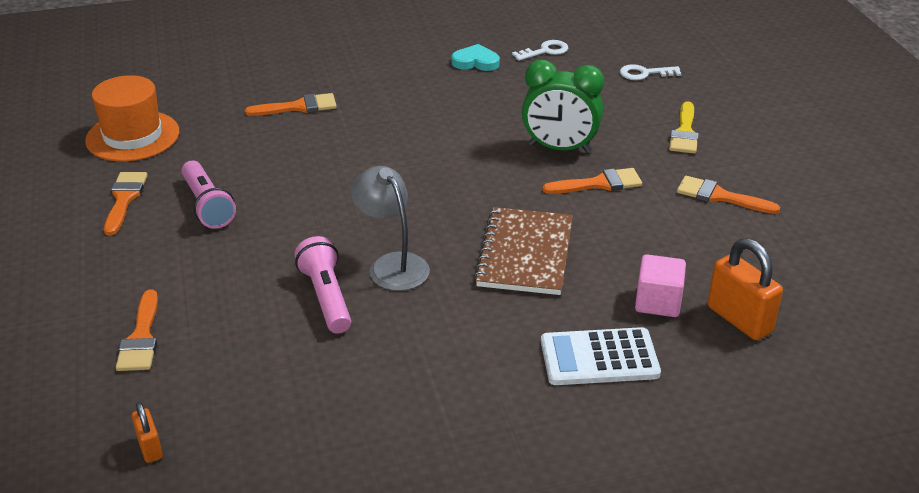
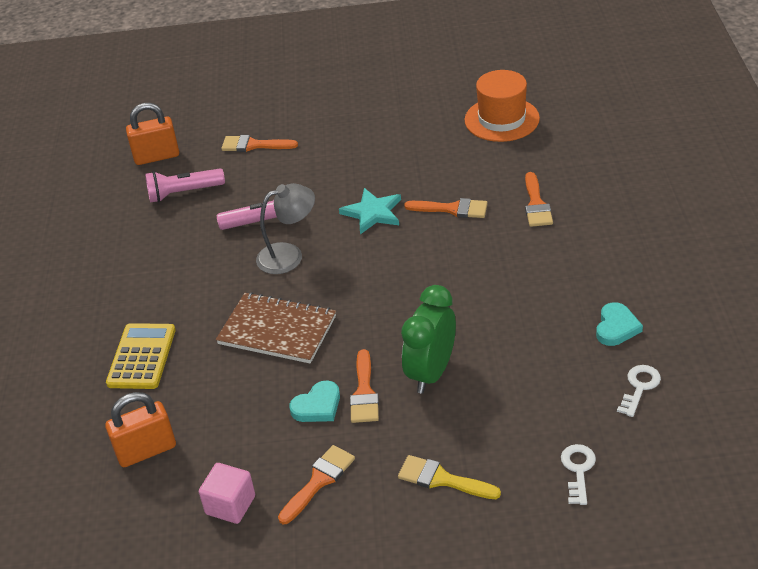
camera: 105 degrees right, 5 degrees up
orange brush [104,172,148,236] -> orange brush moved to [404,198,488,218]
orange padlock [132,402,163,463] -> orange padlock [126,103,179,165], size x1.86
pink flashlight [181,160,236,229] -> pink flashlight moved to [145,169,225,203]
white key [512,40,568,61] -> white key turned 135 degrees counterclockwise [617,365,661,417]
white calculator [541,327,661,385] -> yellow calculator [106,323,176,389]
pink cube [635,254,686,317] -> pink cube moved to [199,463,255,524]
none -> turquoise heart [289,380,340,422]
none -> turquoise star [339,188,401,234]

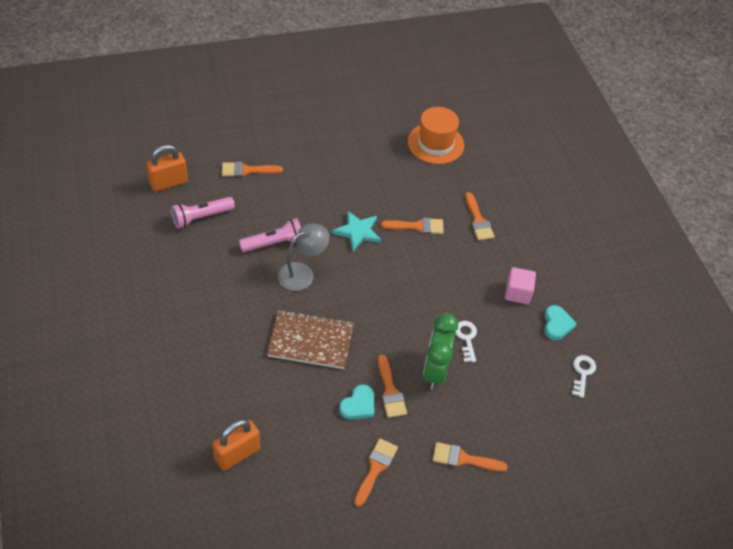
camera: 20 degrees left, 10 degrees up
yellow calculator [106,323,176,389] -> none
pink cube [199,463,255,524] -> pink cube moved to [505,267,536,304]
yellow brush [398,455,501,499] -> orange brush [433,442,508,472]
white key [561,444,596,505] -> white key moved to [455,321,477,362]

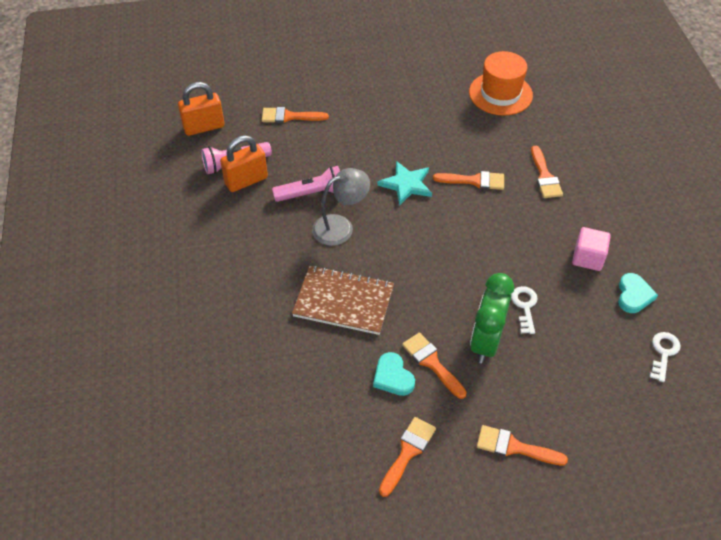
camera: 10 degrees right, 0 degrees up
orange padlock [212,419,260,471] -> orange padlock moved to [220,135,268,192]
turquoise heart [339,384,374,420] -> turquoise heart turned 105 degrees clockwise [373,352,415,396]
orange brush [378,355,407,418] -> orange brush turned 150 degrees clockwise [402,332,467,399]

